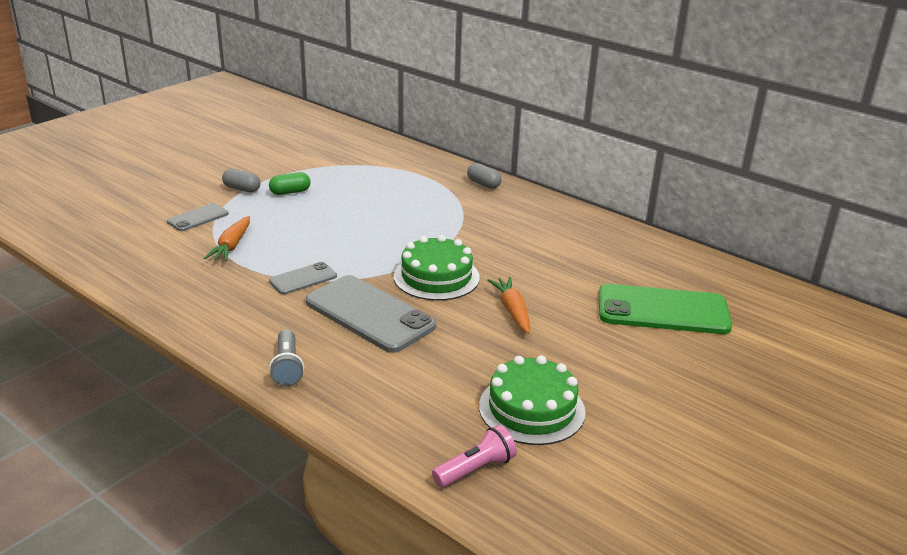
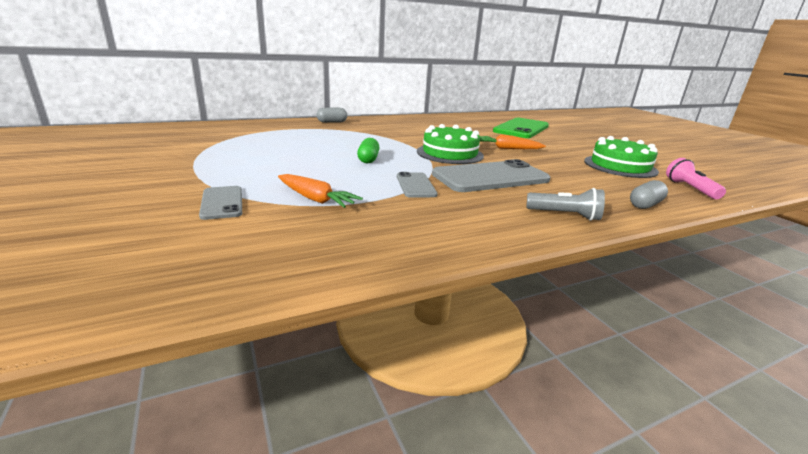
camera: 65 degrees left, 5 degrees down
grey capsule [222,169,261,193] -> grey capsule moved to [630,180,668,209]
green capsule [269,172,311,195] -> green capsule moved to [357,138,379,163]

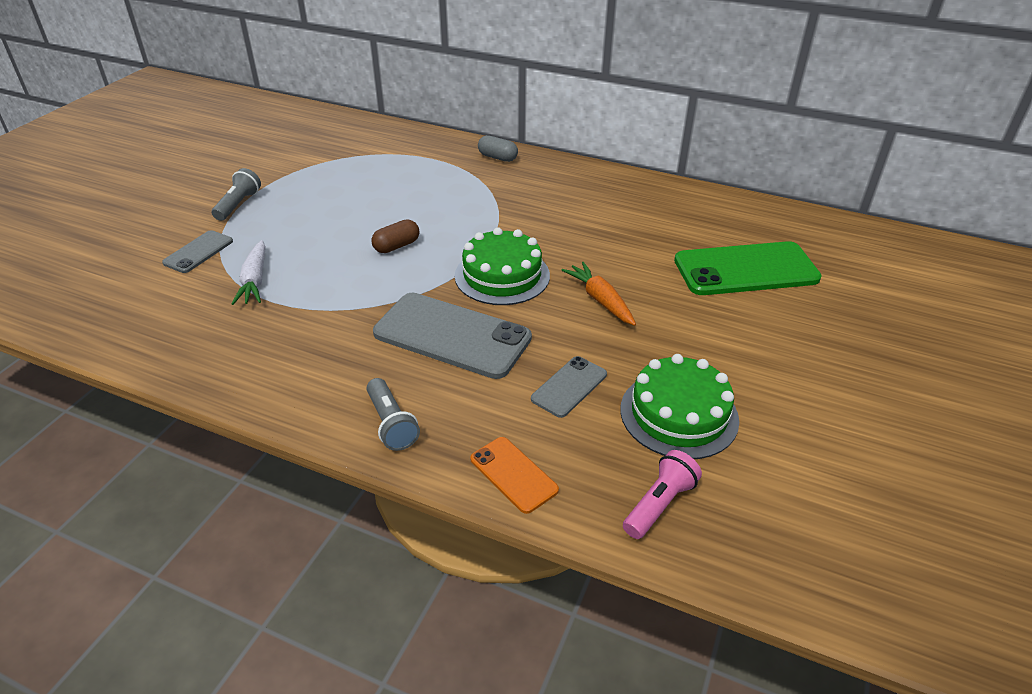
camera: 50 degrees right, 15 degrees up
orange carrot [278,174,363,208] -> white carrot [232,240,266,305]
green capsule [357,138,379,163] -> brown capsule [371,219,419,253]
grey phone [397,172,438,198] -> grey phone moved to [531,356,607,418]
grey capsule [630,180,668,209] -> orange phone [470,437,559,514]
none -> grey flashlight [212,168,261,221]

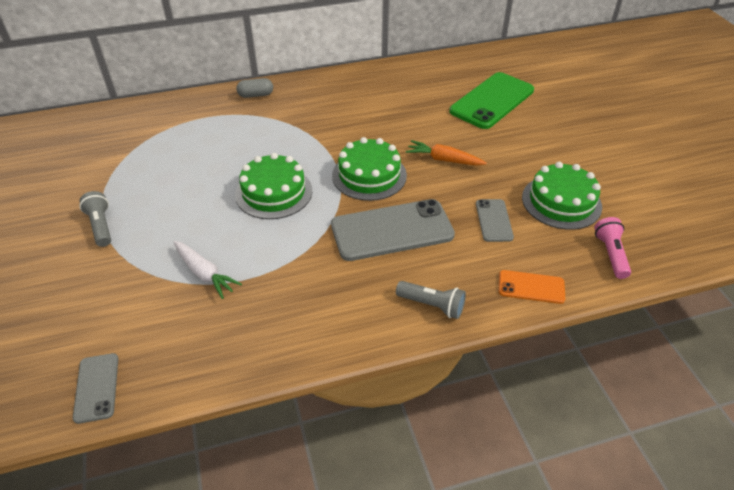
camera: 40 degrees left, 5 degrees up
grey phone [162,230,233,273] -> grey phone moved to [73,353,118,424]
brown capsule [371,219,419,253] -> green cake [235,153,312,219]

